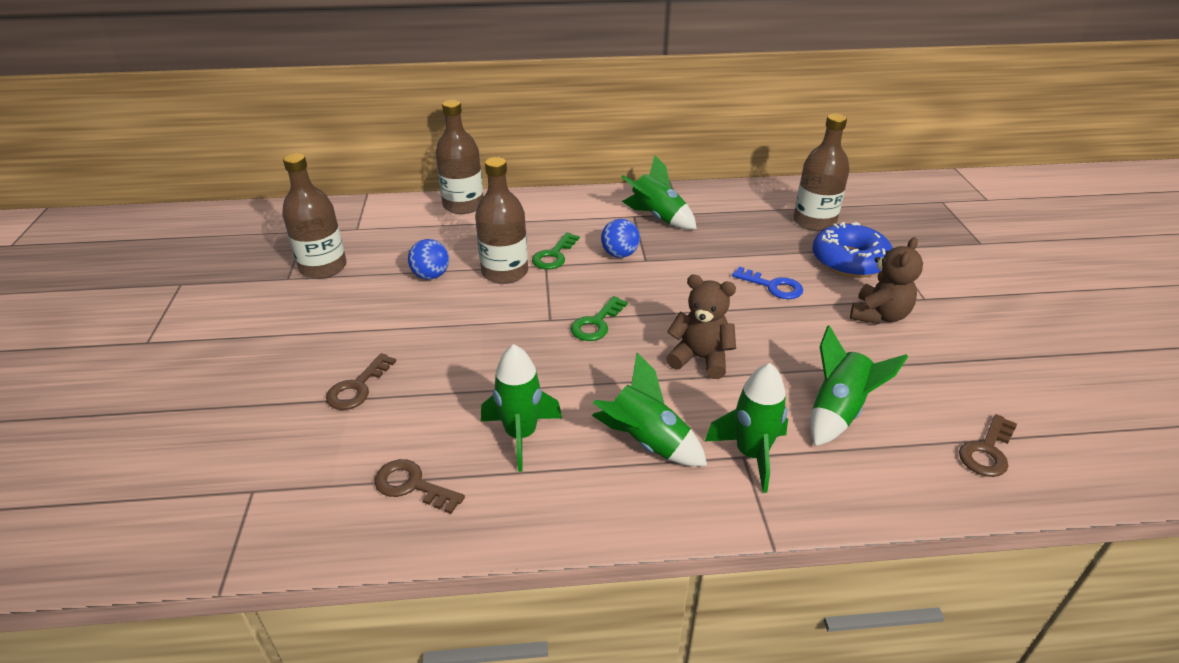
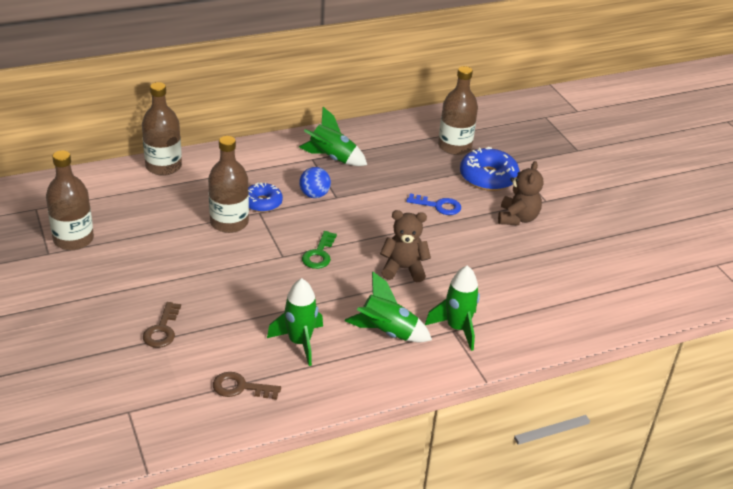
camera: 20 degrees left, 0 degrees up
blue ball [408,239,449,280] -> none
green key [532,232,580,270] -> blue donut [248,182,283,212]
green rocket [810,325,908,446] -> none
brown key [959,414,1017,477] -> none

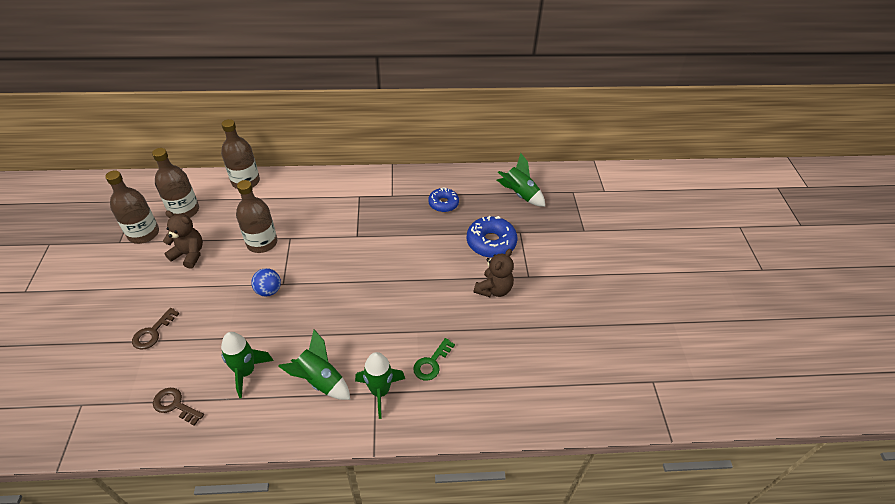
camera: 20 degrees right, 10 degrees up
blue donut [248,182,283,212] -> blue donut moved to [428,187,459,212]
green rocket [299,107,367,166] -> green rocket moved to [497,153,545,207]
blue ball [299,167,331,198] -> blue ball moved to [251,268,281,297]
green key [302,231,337,269] -> green key moved to [413,338,455,381]
brown teddy bear [380,210,431,282] -> brown teddy bear moved to [163,211,203,269]
blue key [406,193,461,215] -> none
brown bottle [438,66,478,155] -> brown bottle moved to [152,148,199,218]

